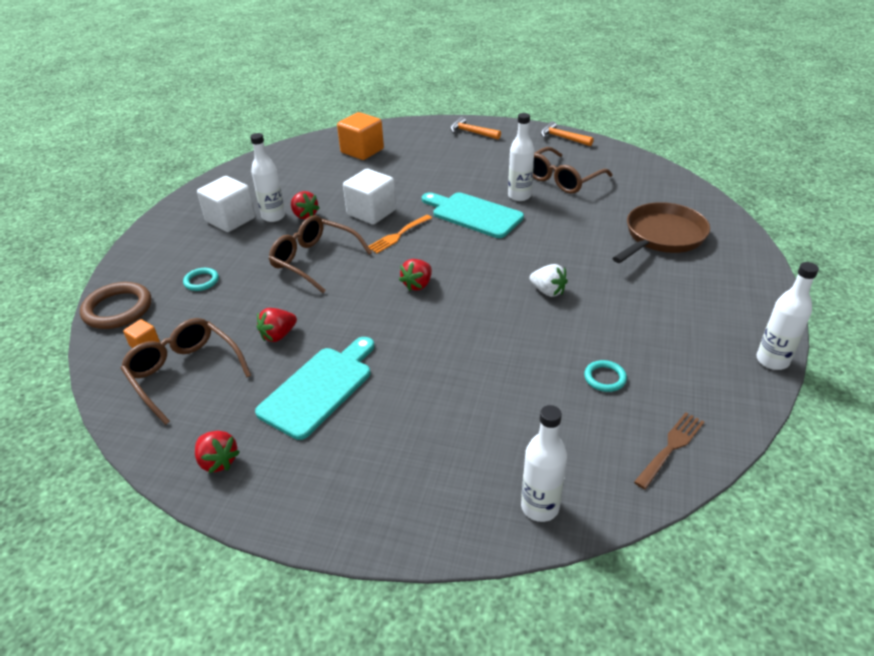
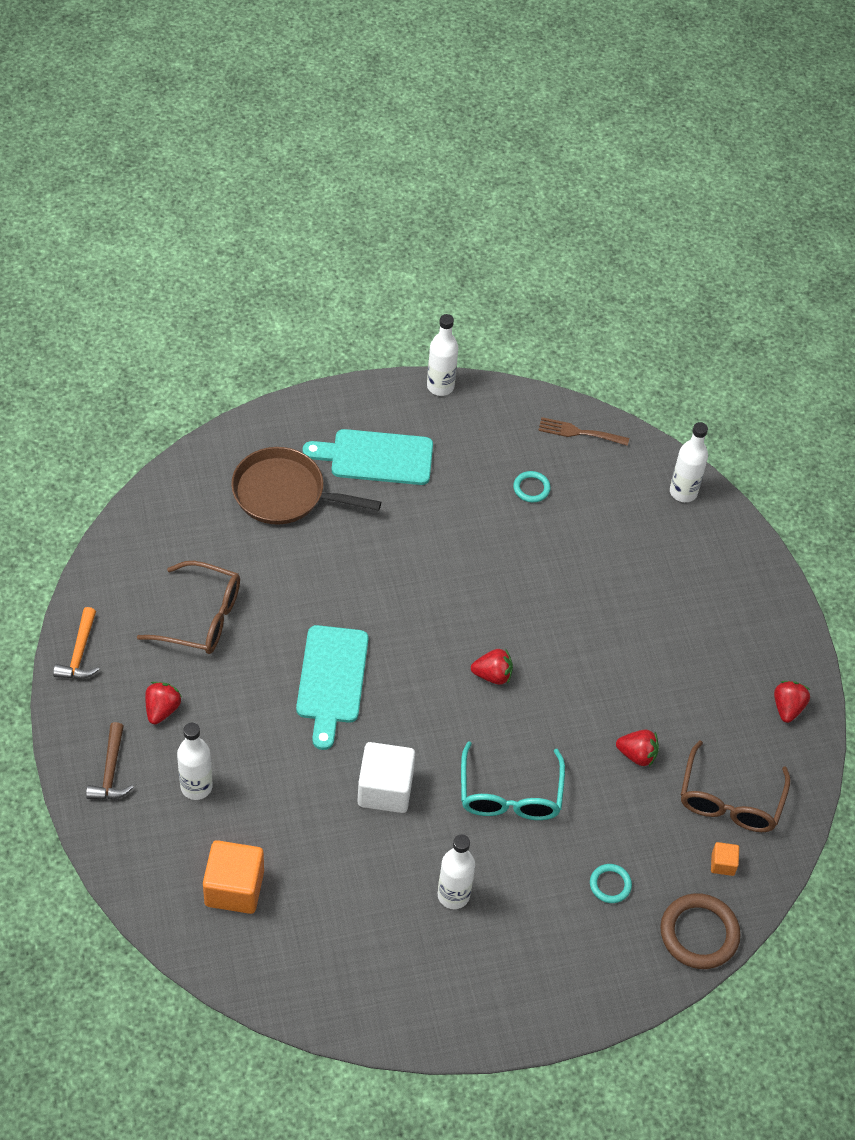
camera: 125 degrees left, 15 degrees up
white cube [197,176,256,232] -> none
turquoise cutting board [255,337,374,440] -> turquoise cutting board moved to [303,429,433,485]
brown glasses [269,215,372,293] -> turquoise glasses [461,741,565,820]
red strawberry [291,191,320,219] -> red strawberry moved to [145,682,182,724]
orange fork [368,215,432,253] -> none
orange hammer [450,117,501,140] -> brown hammer [86,722,134,799]
white bottle [508,113,534,201] -> white bottle moved to [177,723,213,800]
white strawberry [530,264,568,297] -> none

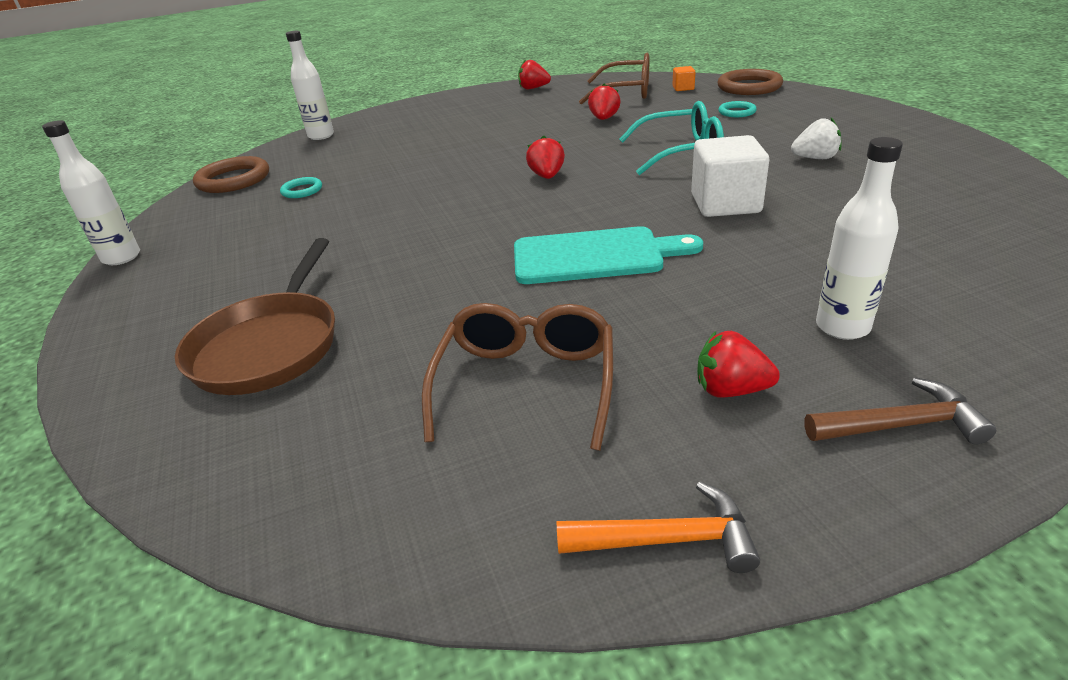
camera: 90 degrees left, 20 degrees down
orange cube [203,840,264,914] -> none
turquoise cutting board [303,429,433,485] -> none
white bottle [437,835,475,909] -> white strawberry [791,118,841,159]
brown fork [538,417,629,446] -> brown ring [193,156,269,193]

